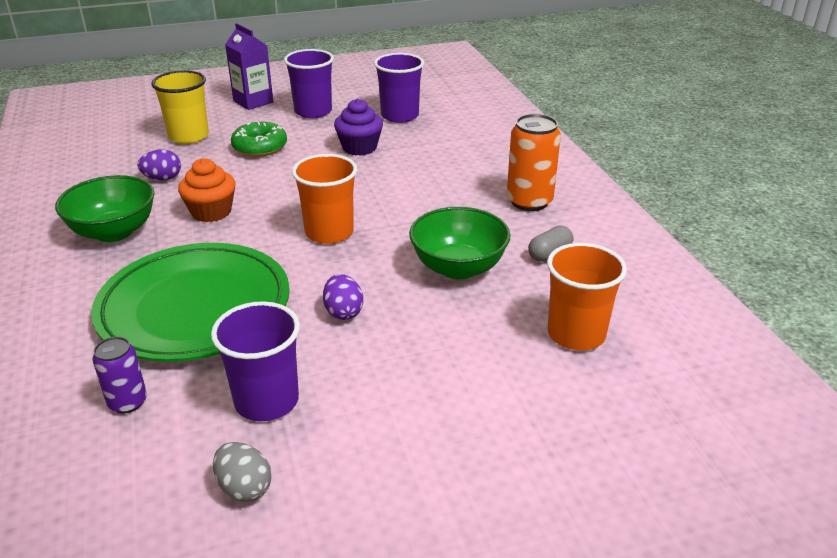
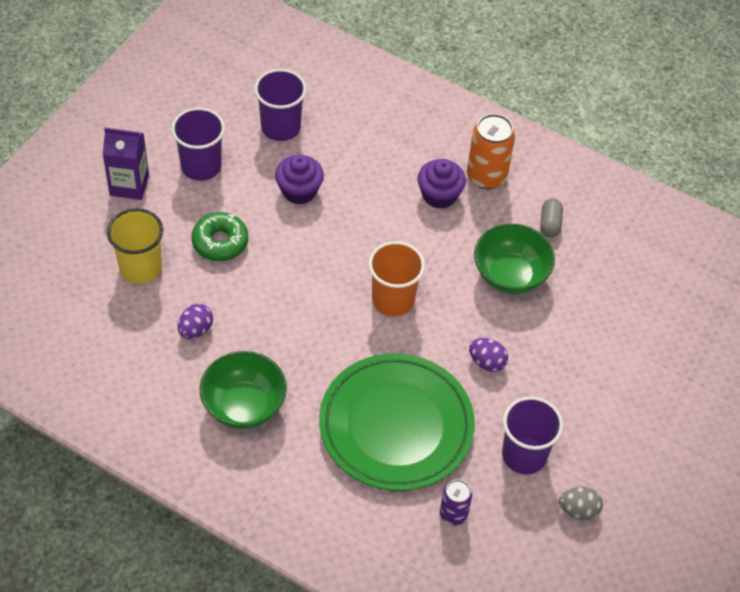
camera: 45 degrees left, 20 degrees up
orange cupcake [178,158,236,222] -> none
orange cup [547,243,627,350] -> none
none -> purple cupcake [418,159,466,209]

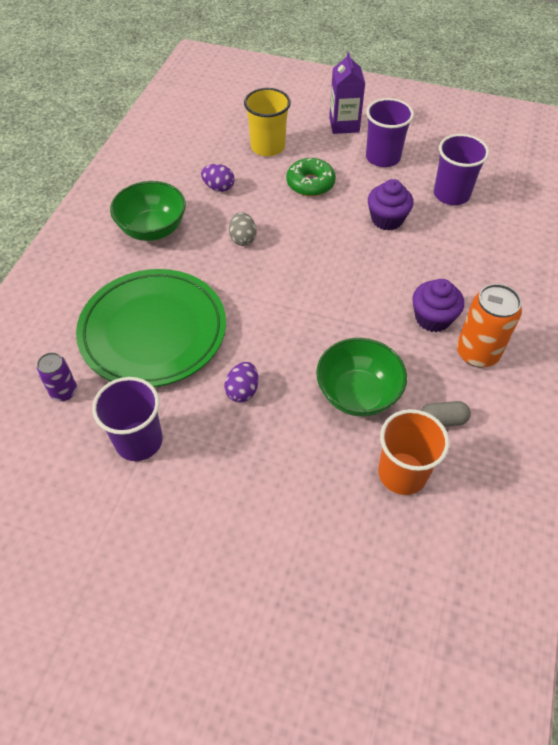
camera: 80 degrees right, 0 degrees up
orange cup [369,241,425,317] -> orange cup moved to [378,409,449,495]
grey egg [559,487,603,520] -> grey egg moved to [229,212,257,246]

